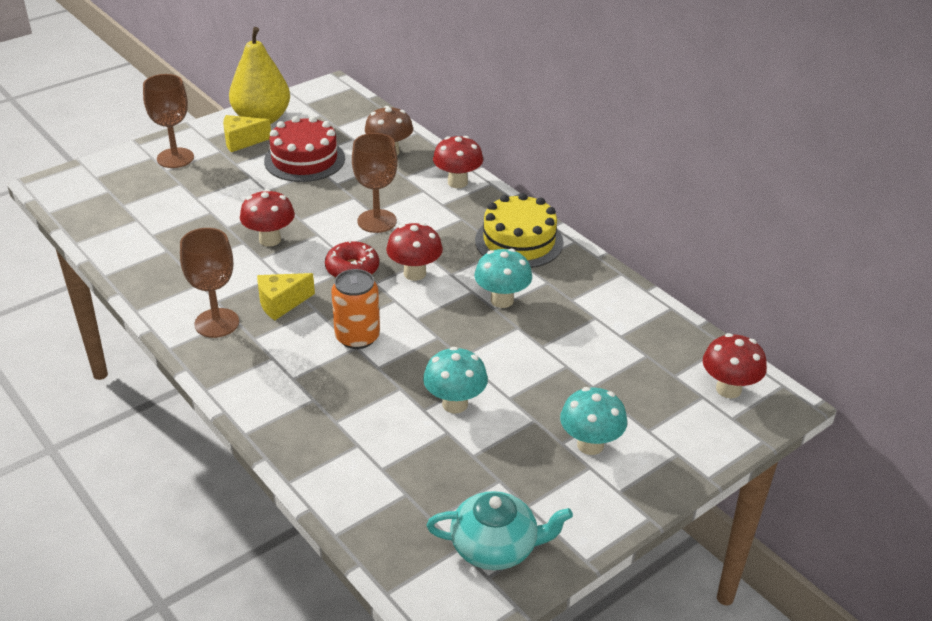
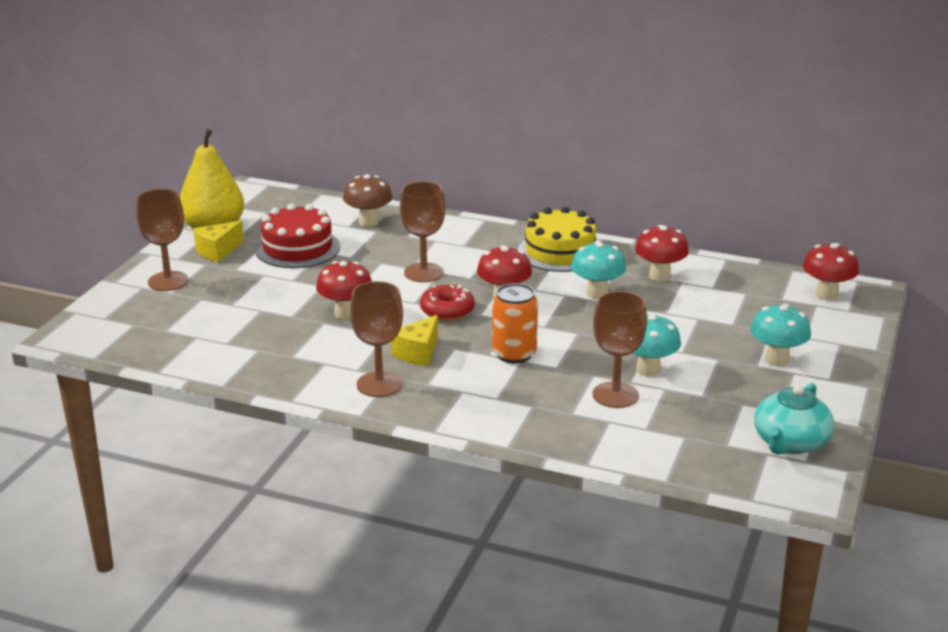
camera: 30 degrees left, 10 degrees down
turquoise teapot [426,491,573,570] -> turquoise teapot turned 150 degrees clockwise [754,383,834,455]
red mushroom [433,136,483,188] -> red mushroom moved to [635,225,689,281]
none -> brown goblet [593,291,647,408]

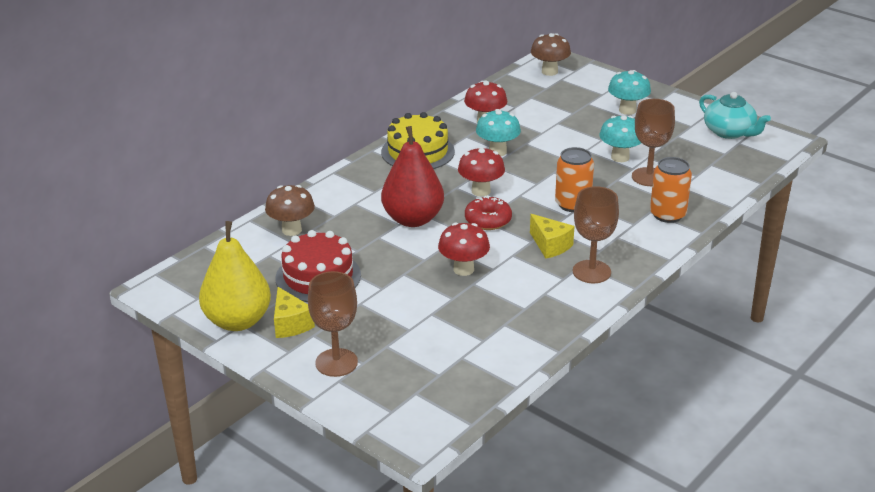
camera: 70 degrees left, 5 degrees up
brown goblet [400,181,445,282] -> red pear [381,126,444,227]
red mushroom [803,243,859,300] -> brown mushroom [531,33,571,76]
none -> orange can [650,157,692,223]

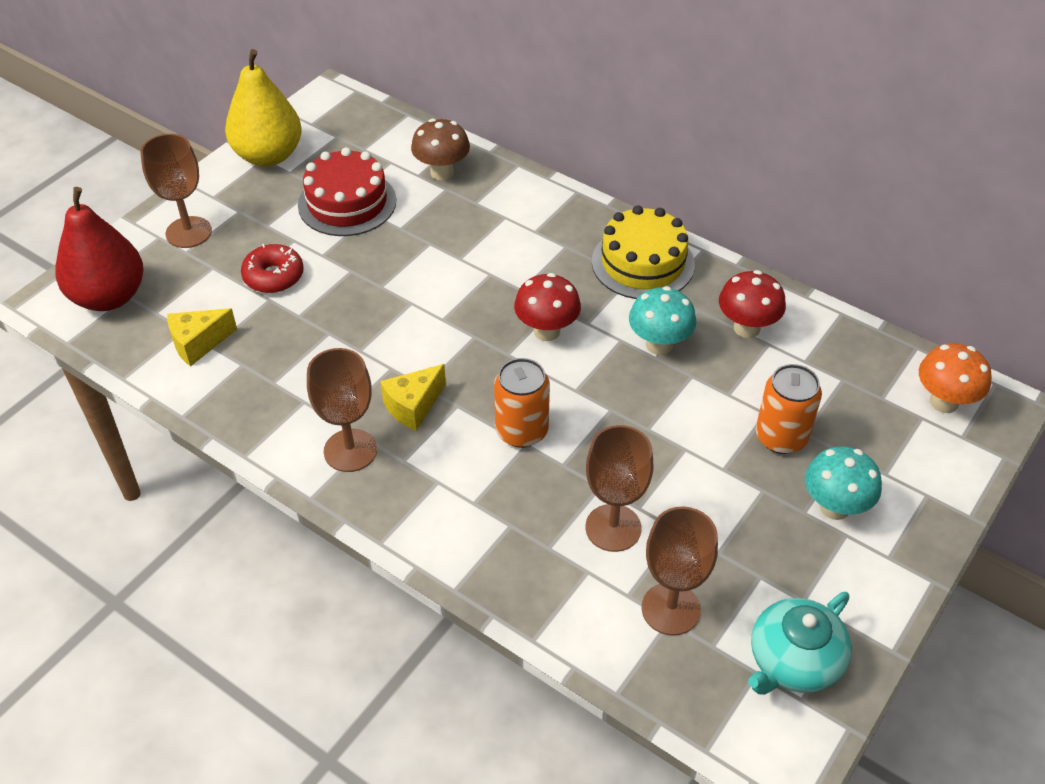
camera: 85 degrees right, 15 degrees up
yellow cheese [274,287,315,338] -> yellow cheese moved to [167,308,237,367]
red pear [381,126,444,227] -> red pear moved to [55,187,144,311]
red mushroom [438,222,490,276] -> none
red donut [465,195,512,230] -> red donut moved to [241,244,304,293]
brown mushroom [531,33,571,76] -> orange mushroom [919,343,992,413]
turquoise mushroom [599,116,641,162] -> none
orange can [650,157,692,223] -> orange can moved to [756,364,822,454]
none -> brown goblet [642,506,718,636]

